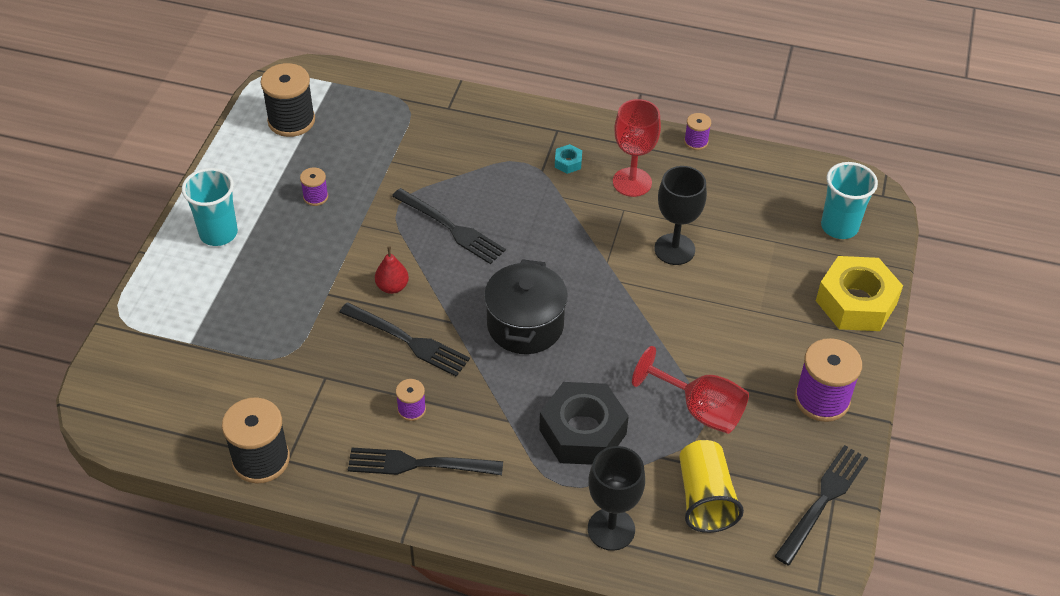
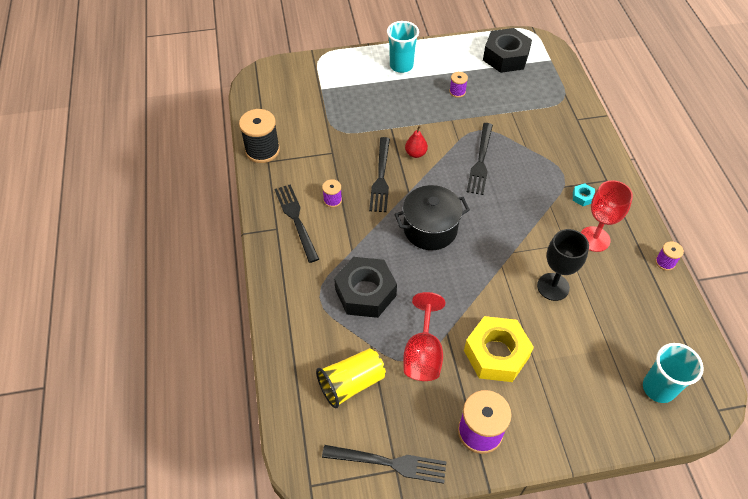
camera: 65 degrees right, 5 degrees up
black spool [261,63,315,137] -> black nut [483,28,532,73]
black goblet [588,446,645,551] -> none
yellow nut [816,256,903,331] -> yellow nut moved to [464,316,534,382]

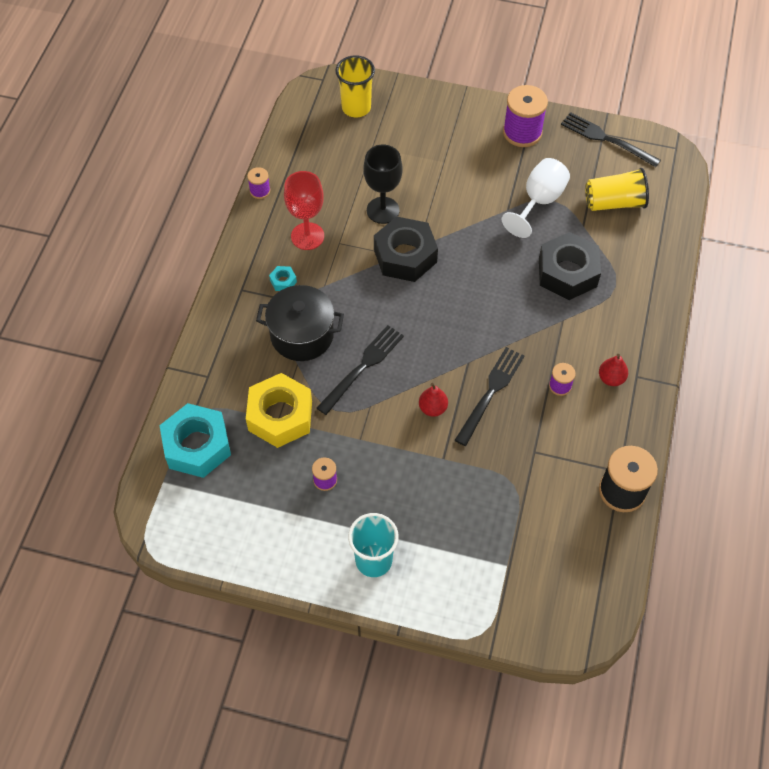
camera: 155 degrees left, 5 degrees up
black fork [274,184,319,263] -> red pear [599,354,628,386]
black pot [395,185,470,250] -> black pot moved to [256,285,344,361]
red goblet [403,292,445,381] -> white goblet [502,158,570,238]
yellow nut [464,316,534,382] -> yellow nut moved to [246,373,312,448]
black nut [483,28,532,73] -> black nut moved to [374,216,438,282]
turquoise cup [643,343,704,403] -> yellow cup [335,55,375,118]
none -> turquoise nut [159,403,231,478]

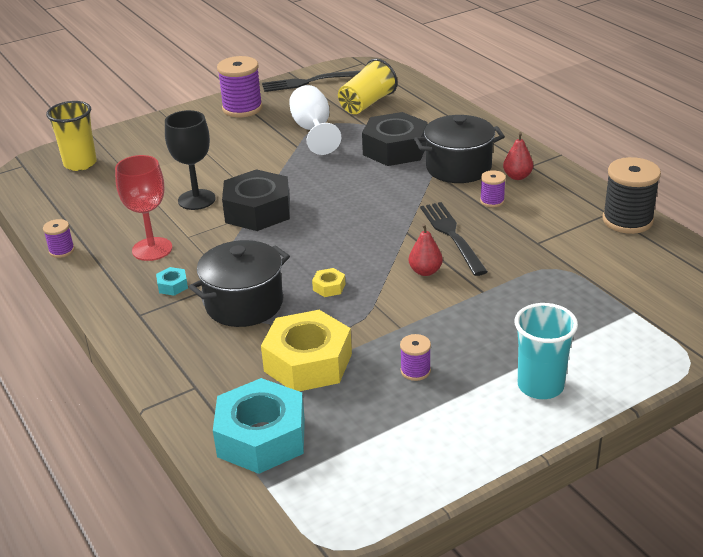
camera: 45 degrees left, 25 degrees down
black fork [317,325,404,415] -> yellow nut [312,268,346,297]
none -> black pot [414,115,505,183]

